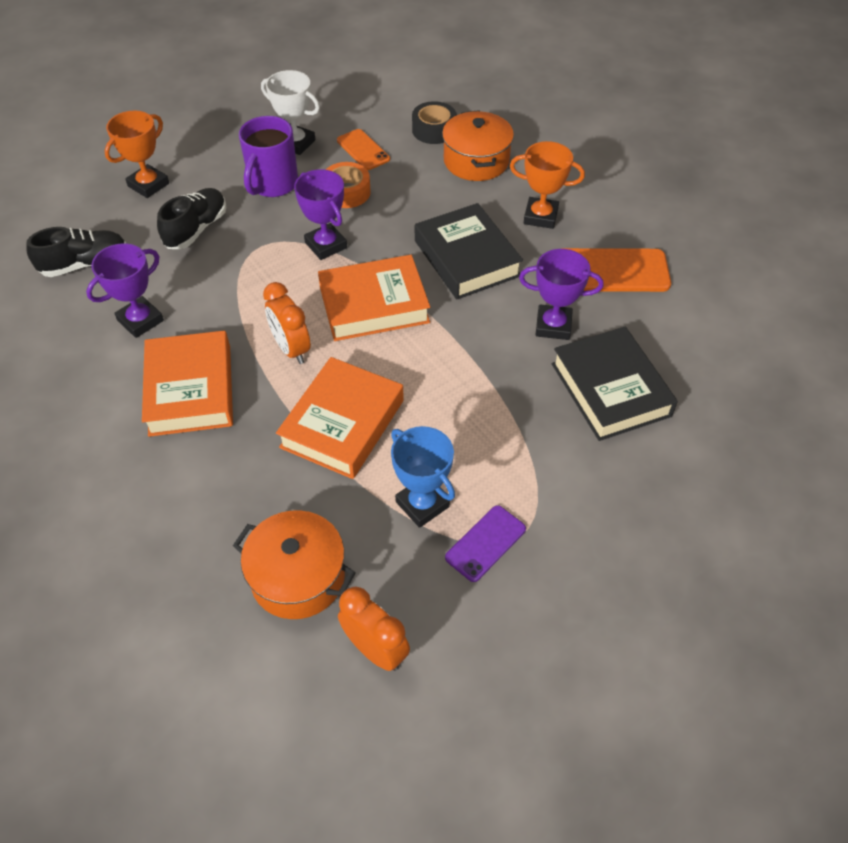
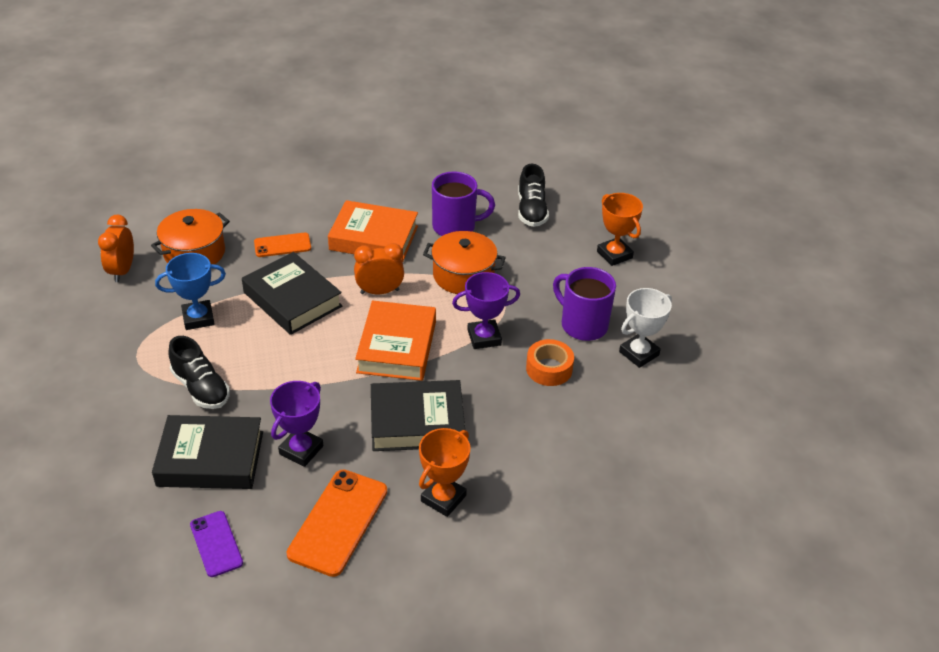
camera: 110 degrees right, 10 degrees down
purple trophy [86,244,164,338] -> purple mug [432,171,495,236]
black shoe [157,188,226,249] -> black shoe moved to [168,336,230,409]
orange book [276,357,404,479] -> black book [242,252,342,335]
orange phone [337,129,390,170] -> orange phone moved to [254,233,311,257]
orange clock [338,586,410,671] -> orange clock turned 120 degrees clockwise [98,214,134,282]
black tape [412,101,457,144] -> none
orange pot [442,111,514,181] -> orange pot moved to [423,231,506,294]
purple phone [445,505,526,582] -> purple phone moved to [190,511,243,577]

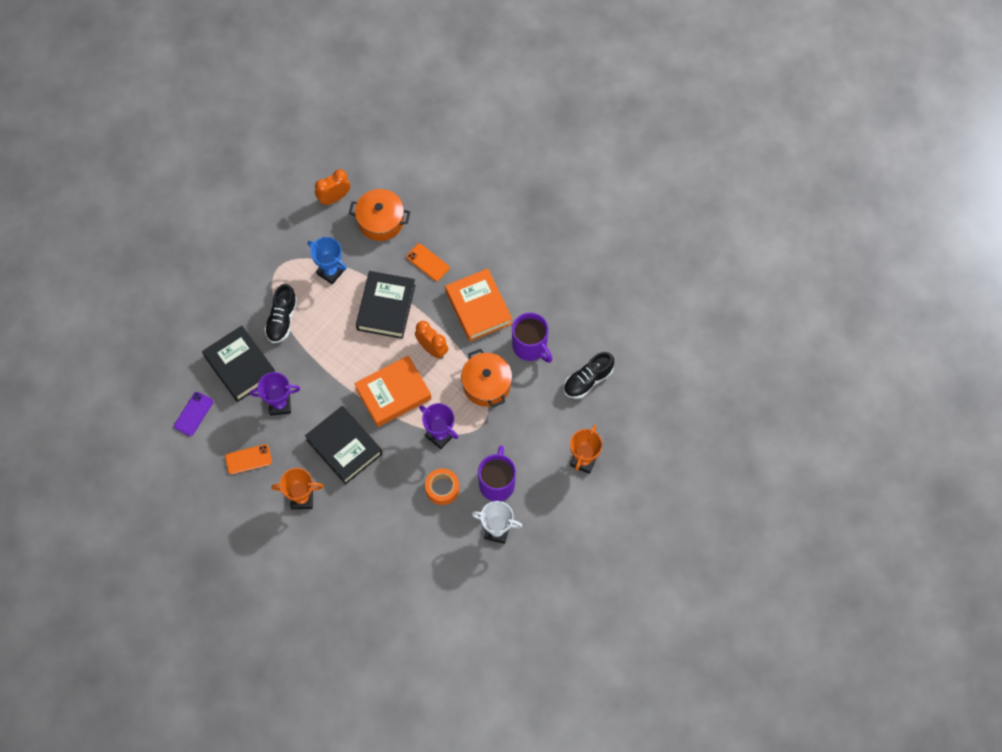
camera: 55 degrees right, 25 degrees up
orange phone [287,469,387,577] -> orange phone [225,444,272,474], size x0.60

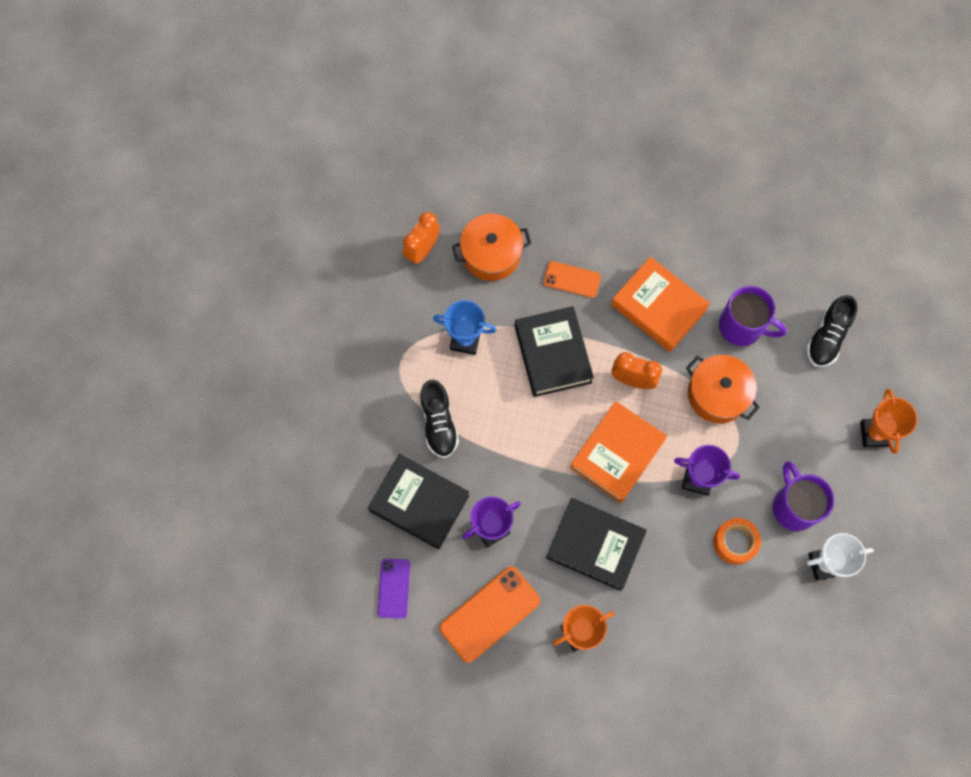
camera: 25 degrees left, 5 degrees up
orange phone [225,444,272,474] -> orange phone [439,567,540,663], size x1.67

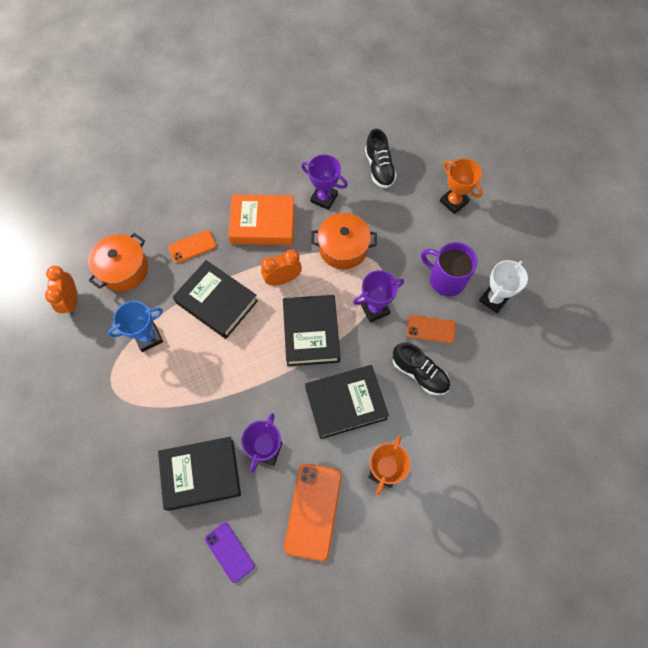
camera: 40 degrees left, 5 degrees down
black shoe [420,380,459,458] -> black shoe moved to [393,342,450,396]
orange book [570,401,667,503] -> black book [283,295,340,366]
orange tape [713,518,761,565] -> orange phone [407,315,456,343]
purple mug [719,286,787,346] -> purple trophy [301,154,348,210]

